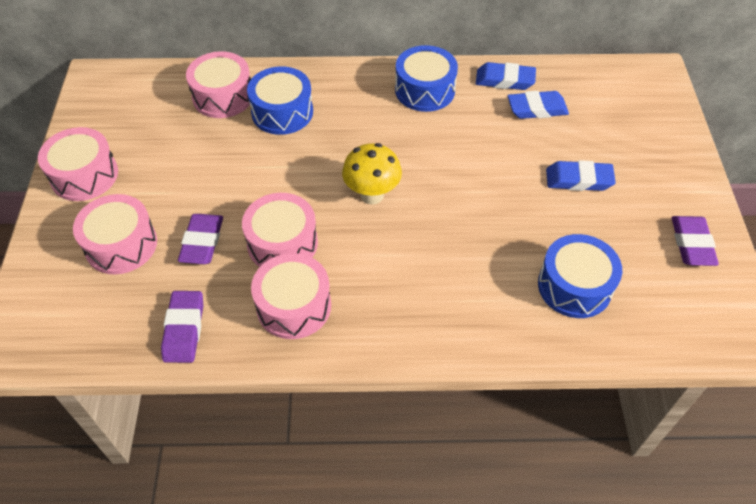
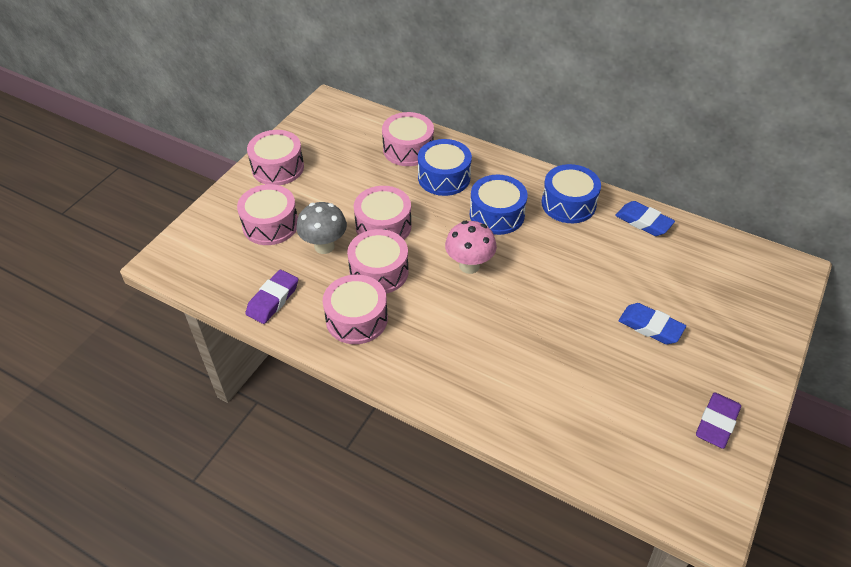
camera: 30 degrees right, 5 degrees down
purple eraser [178,214,223,264] -> grey mushroom [296,202,347,254]
yellow mushroom [342,143,402,205] -> pink mushroom [445,221,497,274]
blue eraser [508,91,569,119] -> none
blue drum [538,234,622,318] -> blue drum moved to [470,175,527,235]
none -> pink drum [354,186,412,240]

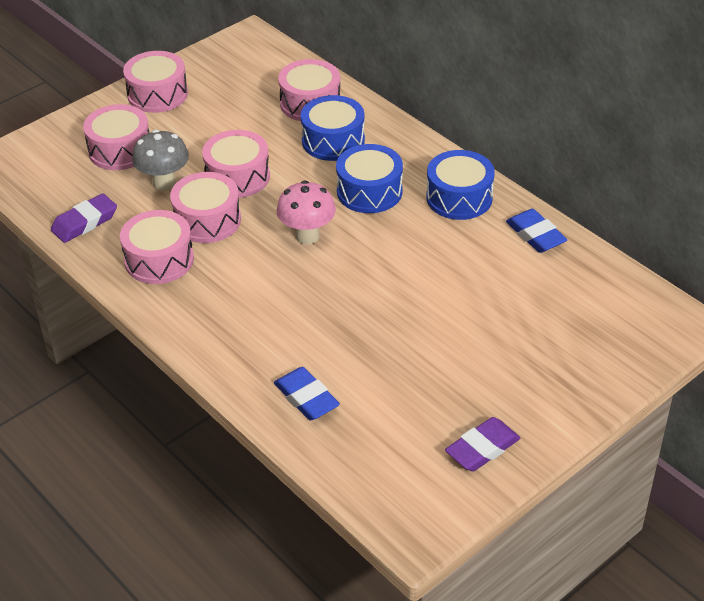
camera: 20 degrees right, 5 degrees down
blue eraser [619,303,686,344] -> blue eraser moved to [274,367,340,420]

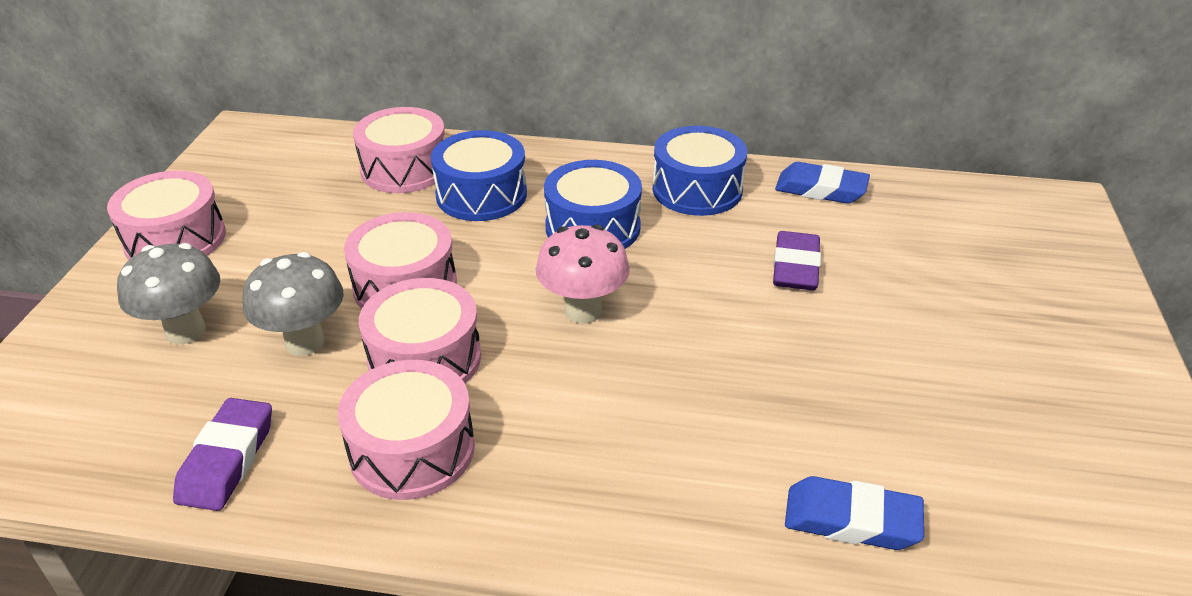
camera: 40 degrees left, 5 degrees down
pink drum [83,104,149,170] -> grey mushroom [117,243,220,344]
purple eraser [445,417,520,471] -> purple eraser moved to [773,231,821,290]

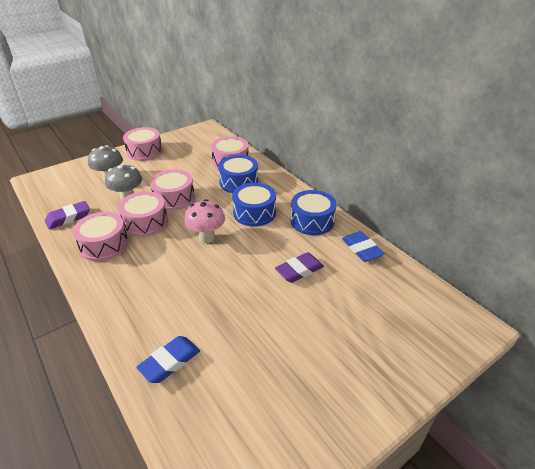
camera: 45 degrees right, 0 degrees up
blue eraser [785,476,924,550] -> blue eraser turned 75 degrees clockwise [136,336,200,383]

